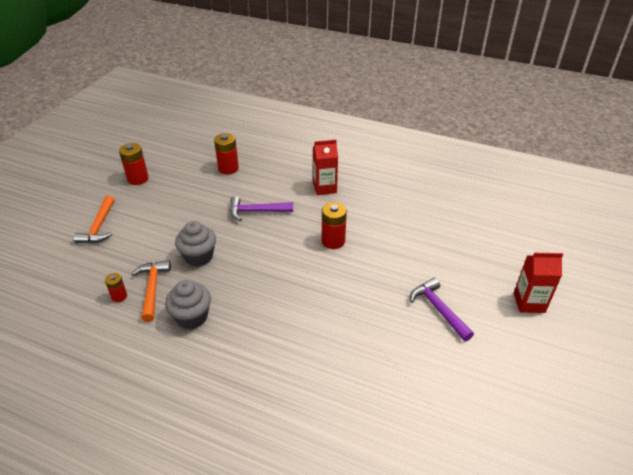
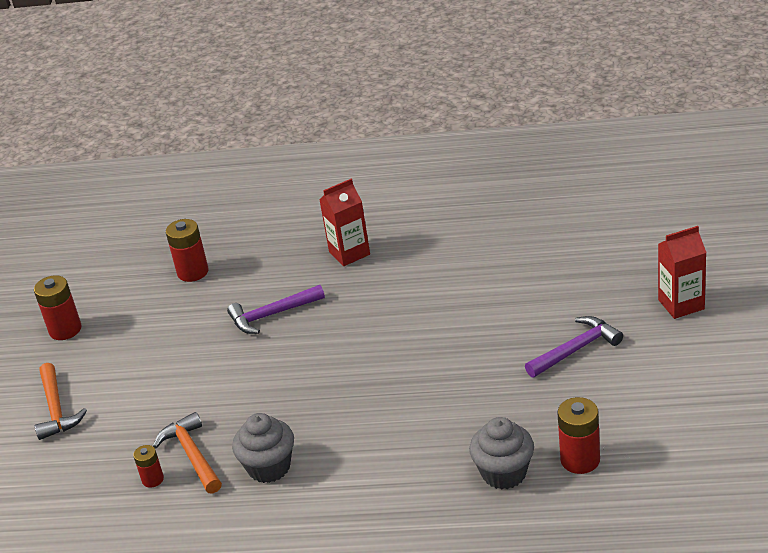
camera: 15 degrees left, 5 degrees down
grey cupcake [175,221,216,267] -> grey cupcake moved to [469,417,534,489]
red battery [322,202,347,249] -> red battery moved to [558,397,600,474]
purple hammer [410,278,474,341] -> purple hammer turned 105 degrees clockwise [525,316,623,378]

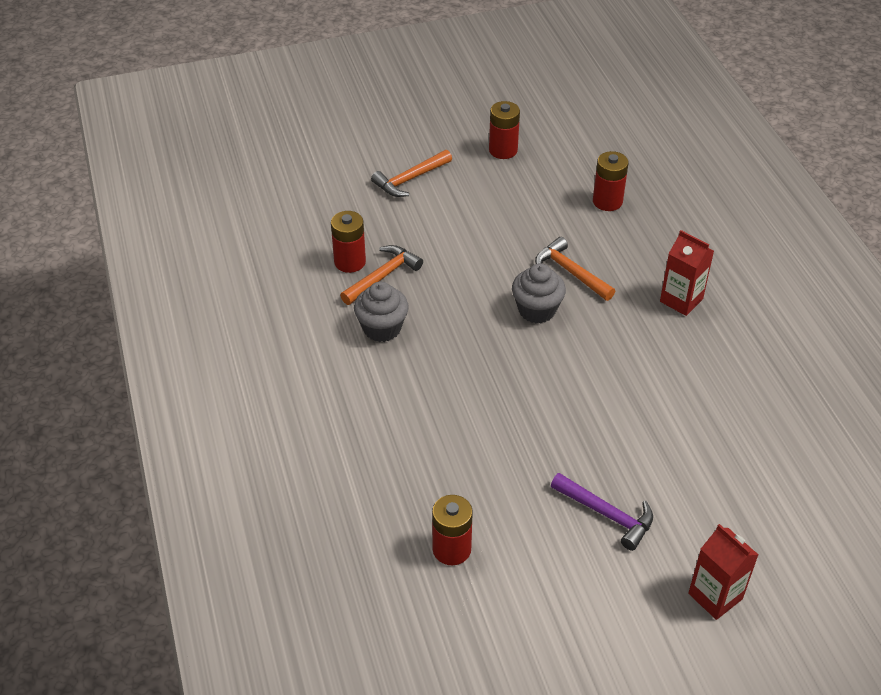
camera: 65 degrees right, 10 degrees up
red battery [133,445,164,488] -> red battery [331,211,366,273], size x1.71
purple hammer [227,285,325,334] -> orange hammer [535,237,615,301]
grey cupcake [469,417,534,489] -> grey cupcake moved to [512,263,566,323]

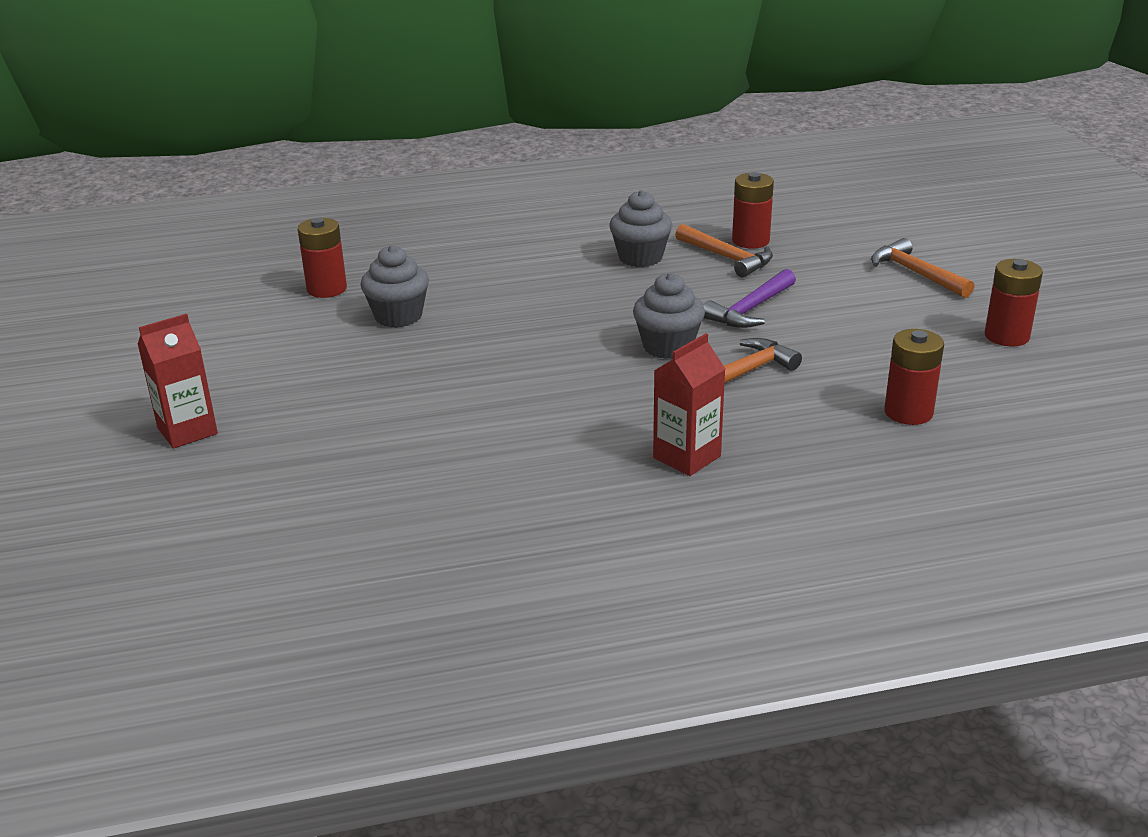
camera: 95 degrees right, 15 degrees down
purple hammer [551,473,653,551] -> purple hammer moved to [703,269,796,328]
none -> grey cupcake [360,245,429,328]

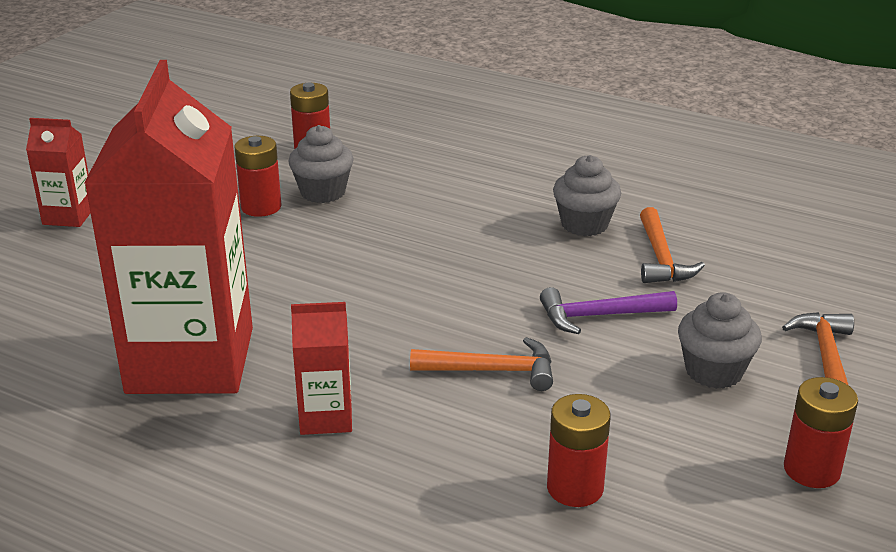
camera: 40 degrees right, 0 degrees up
grey cupcake [633,273,705,359] -> grey cupcake moved to [678,292,762,389]
red battery [732,172,774,249] -> red battery moved to [234,136,282,217]
none -> red carton [84,60,253,394]

